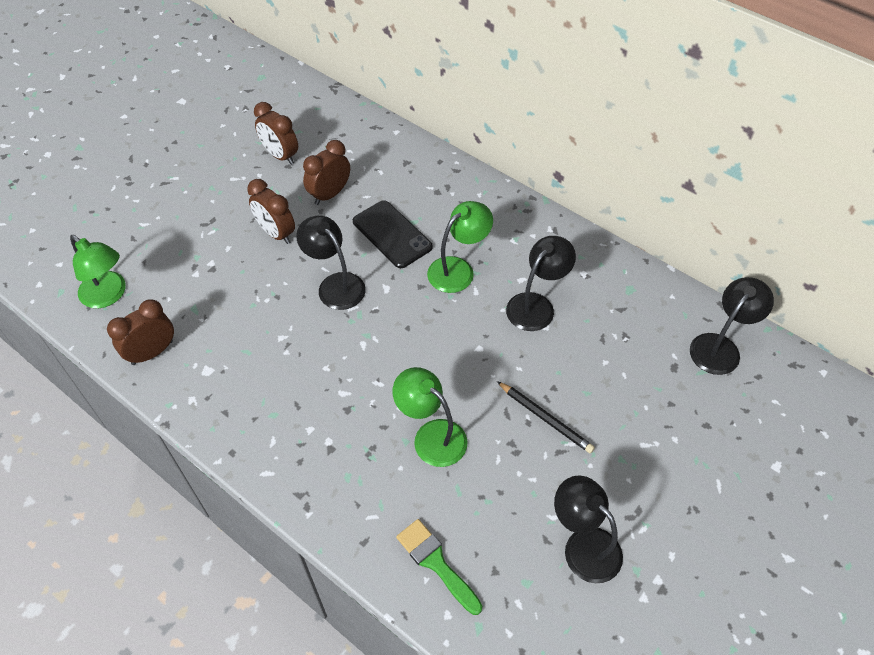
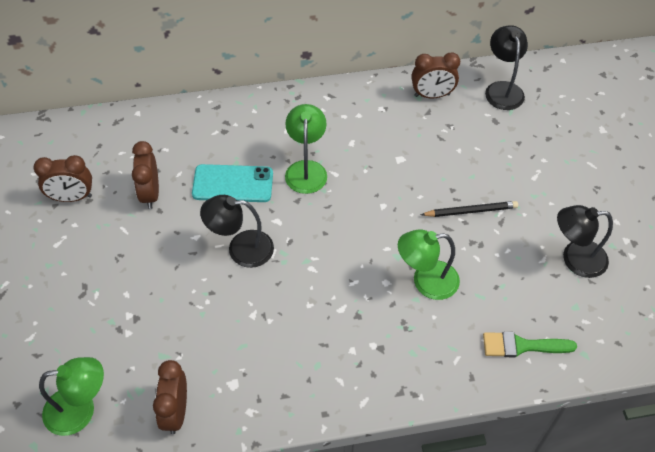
camera: 50 degrees left, 0 degrees up
brown clock [247,179,295,244] -> brown clock moved to [412,52,460,98]
black phone [353,200,433,268] -> turquoise phone [192,164,273,202]
black lamp [506,236,576,331] -> none

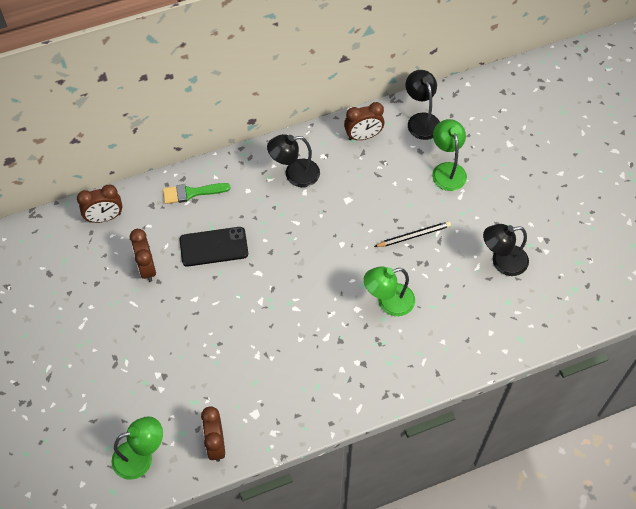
camera: 10 degrees left, 5 degrees up
brown clock [33,155,92,202] -> brown clock moved to [77,185,122,223]
turquoise phone [192,164,273,202] -> black phone [180,227,248,267]
black lamp [200,195,274,268] -> black lamp moved to [267,134,320,187]
green lamp [285,104,327,194] -> green lamp moved to [432,119,467,191]
green brush [483,332,577,357] -> green brush moved to [163,183,231,204]

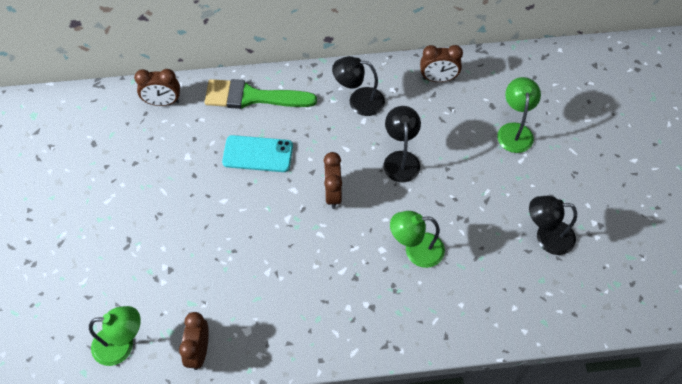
camera: 15 degrees right, 0 degrees up
brown clock [130,229,156,282] -> brown clock moved to [324,152,342,209]
green brush [163,183,231,204] -> green brush [204,79,317,109], size x1.63
black phone [180,227,248,267] -> turquoise phone [222,135,293,172]
black pencil [374,221,451,247] -> none
black lamp [406,70,440,140] -> black lamp moved to [383,106,421,183]

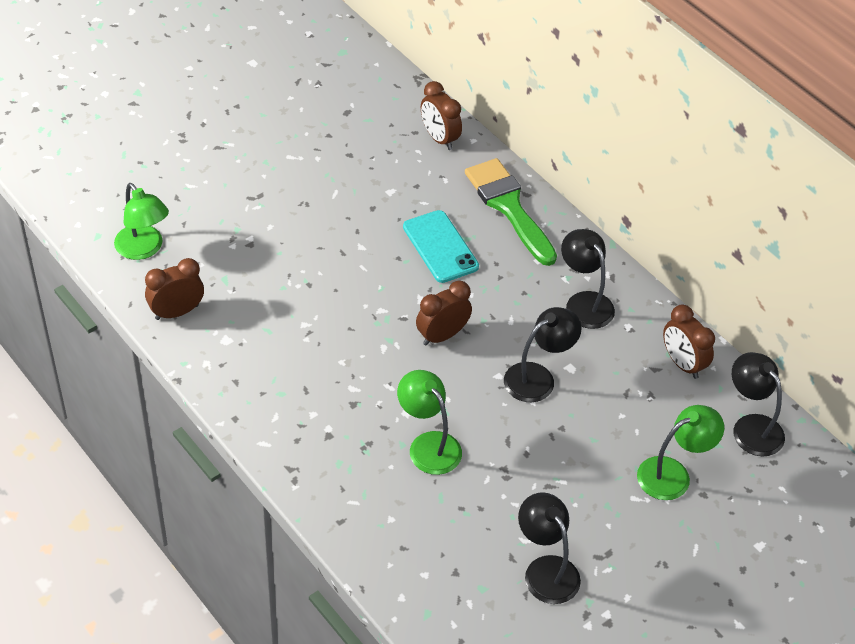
camera: 55 degrees right, 10 degrees down
none -> black lamp [732,352,785,456]

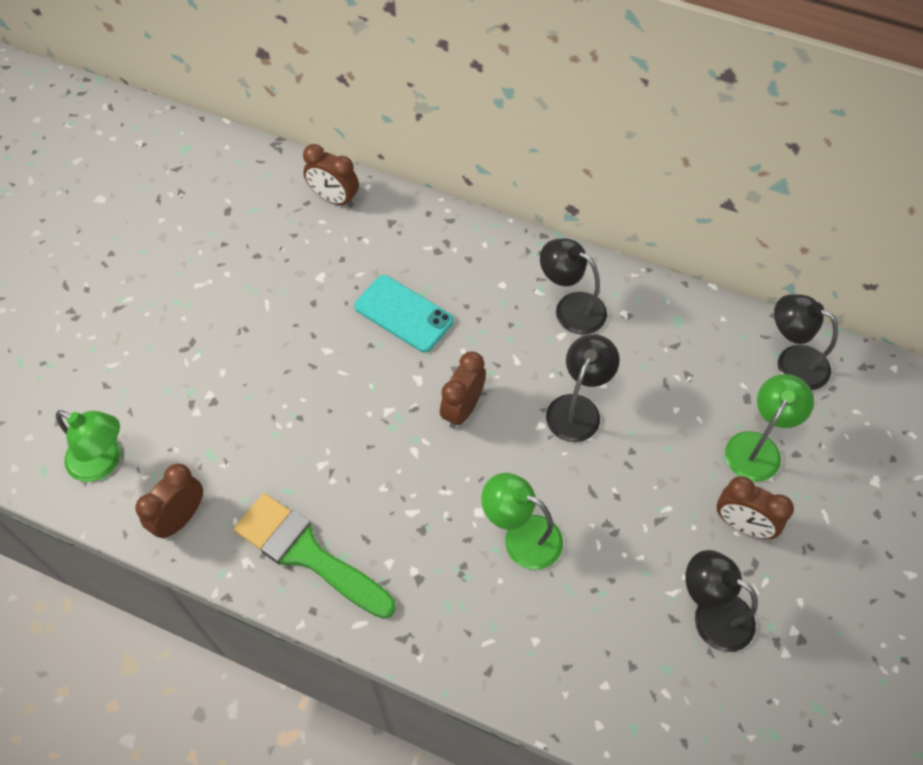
camera: 25 degrees left, 10 degrees up
green brush [465,158,557,266] -> green brush moved to [234,493,396,619]
brown clock [663,305,715,379] -> brown clock moved to [717,476,794,539]

